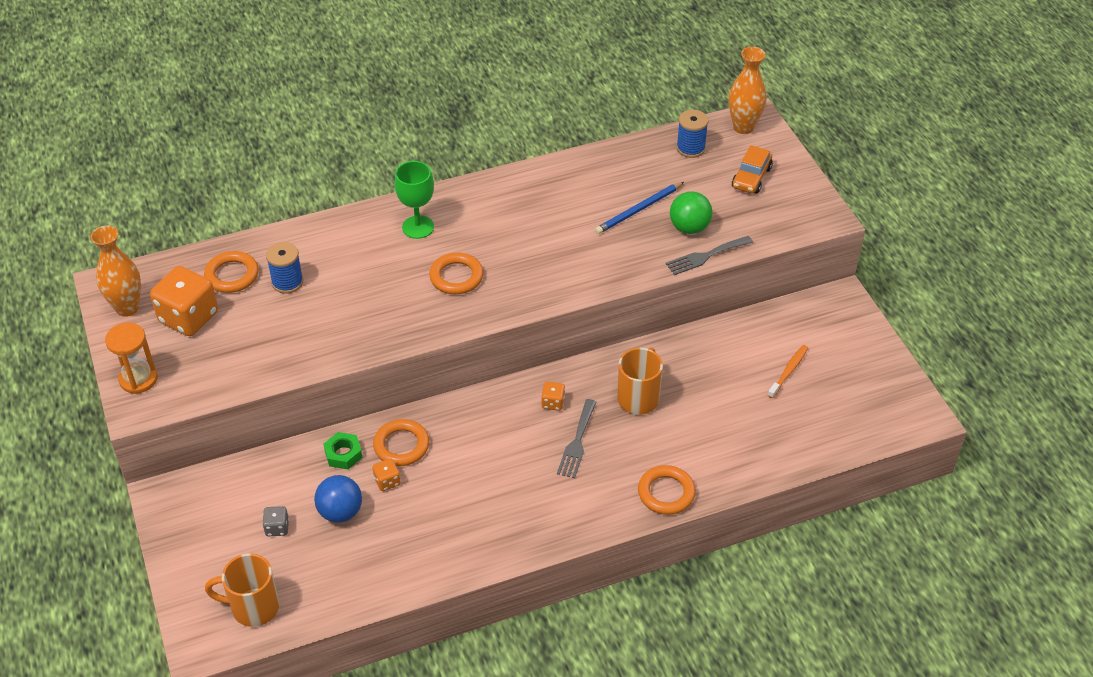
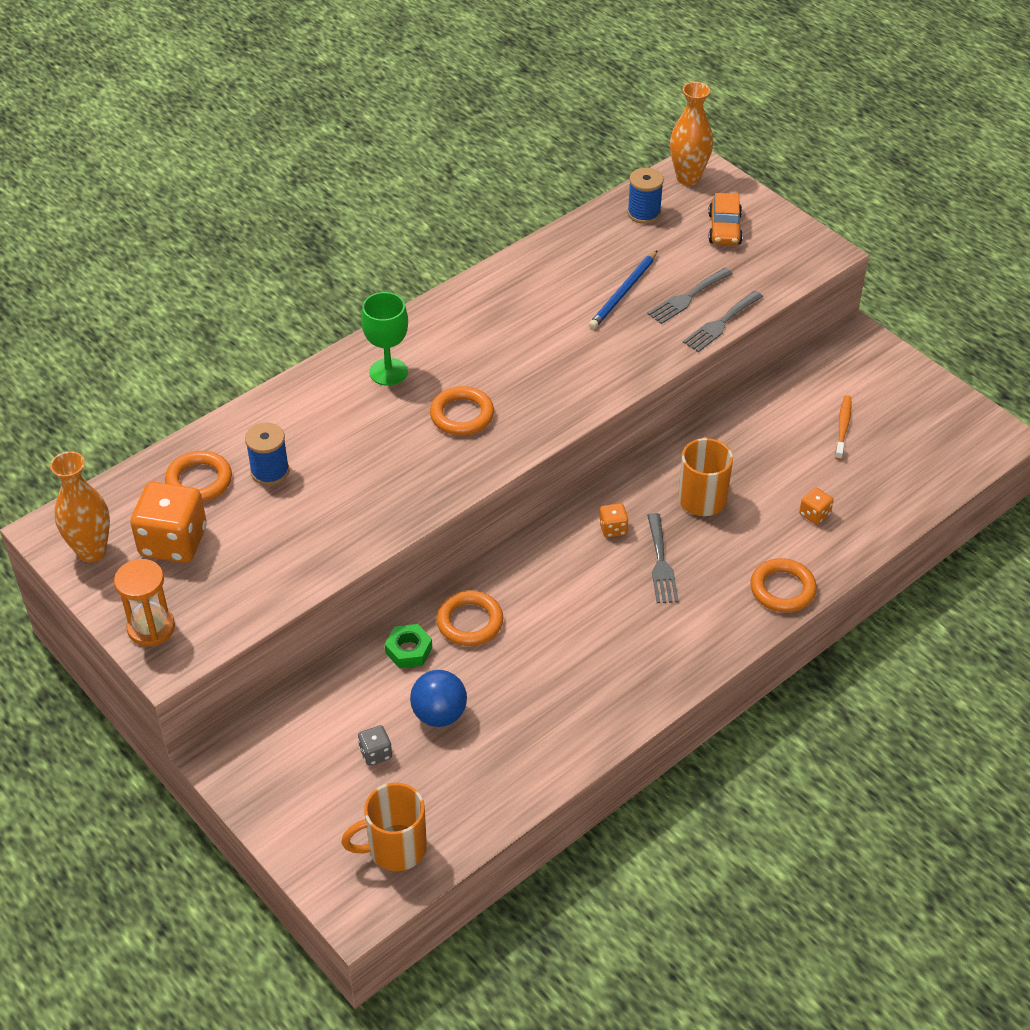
camera: 20 degrees left, 0 degrees up
orange dice [372,459,401,491] -> orange dice moved to [799,487,834,525]
green ball [670,191,712,234] -> grey fork [647,268,733,324]

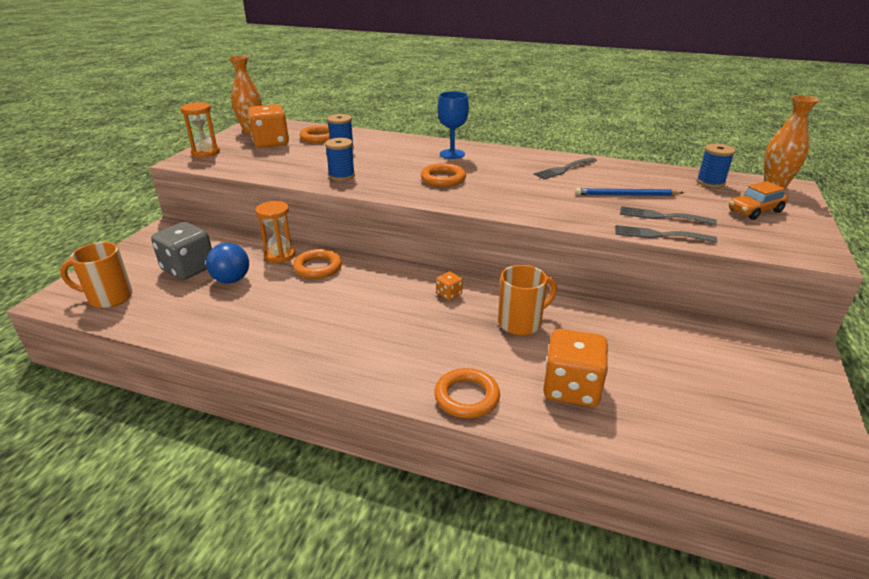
camera: 60 degrees right, 15 degrees down
orange mug [341,783,427,871] -> orange mug turned 45 degrees counterclockwise [60,242,133,308]
grey dice [358,725,392,766] -> grey dice [151,222,212,280], size x2.19
green goblet [361,292,408,386] -> blue goblet [438,91,469,159]
green nut [385,624,432,668] -> orange hourglass [255,201,296,263]
grey fork [647,513,679,603] -> grey fork moved to [534,157,597,179]
orange dice [799,487,834,525] -> orange dice [543,329,608,407], size x2.19
orange toothbrush [835,395,852,460] -> none
none -> blue spool [325,138,355,181]

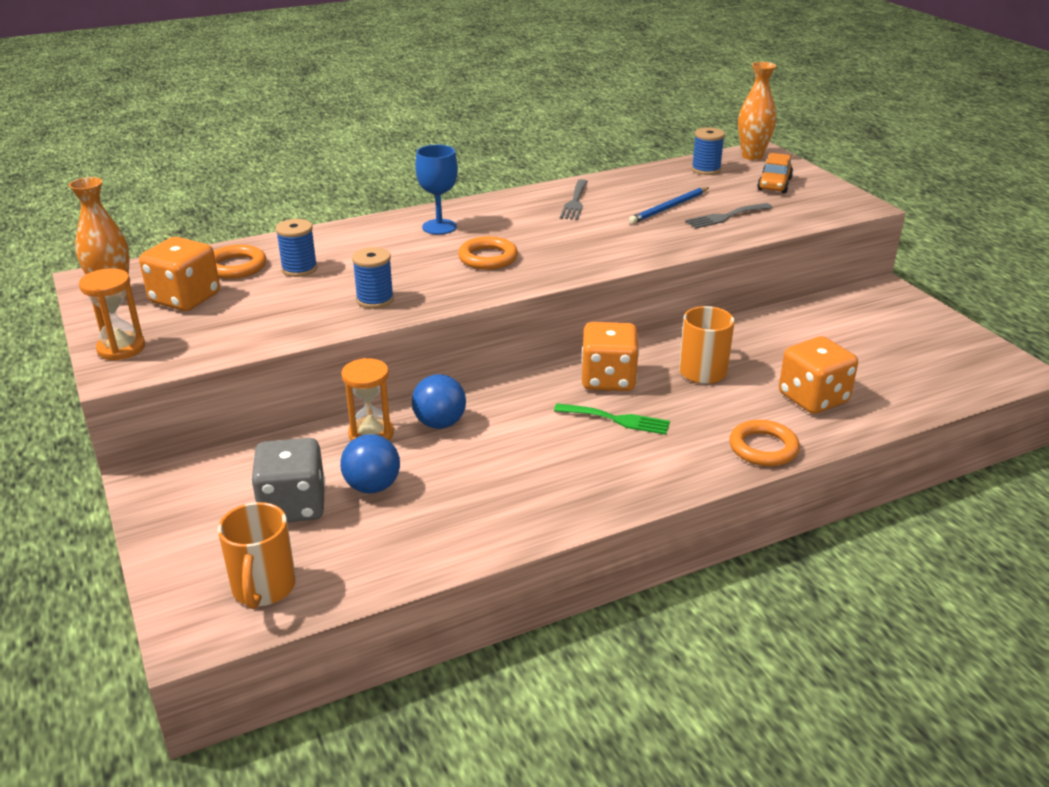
camera: 45 degrees left, 0 degrees up
orange mug [60,242,133,308] -> orange mug turned 45 degrees counterclockwise [218,502,296,609]
orange ring [293,249,342,279] -> blue ball [412,374,466,429]
orange dice [436,272,463,300] -> orange dice [581,322,639,391], size x2.19
grey fork [615,225,717,243] -> none
none -> green fork [554,403,670,435]

